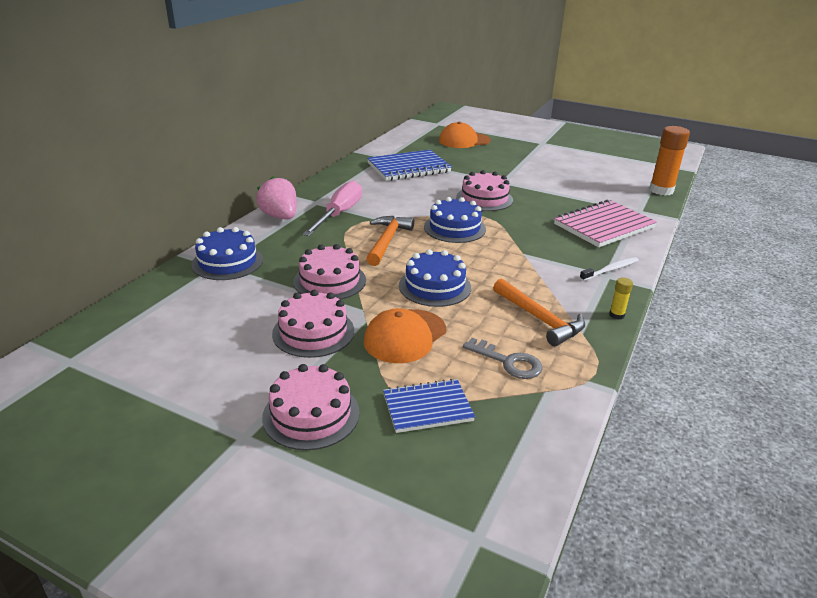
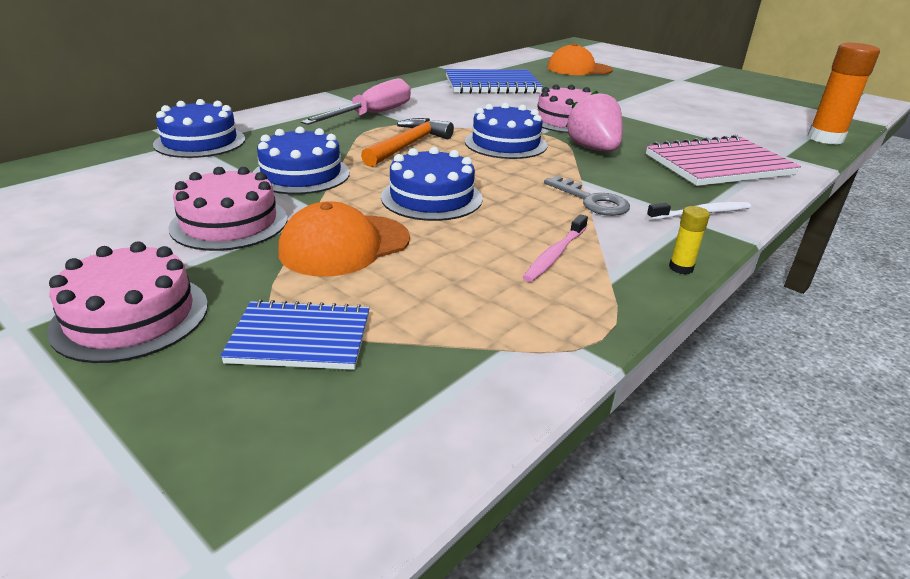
camera: 15 degrees right, 0 degrees up
pink strawberry [256,176,297,219] -> pink strawberry moved to [566,90,623,151]
pink cake [294,244,366,300] -> blue cake [253,127,350,194]
grey key [463,338,543,379] -> grey key moved to [544,176,630,216]
orange hammer [493,278,585,346] -> pink toothbrush [523,214,588,282]

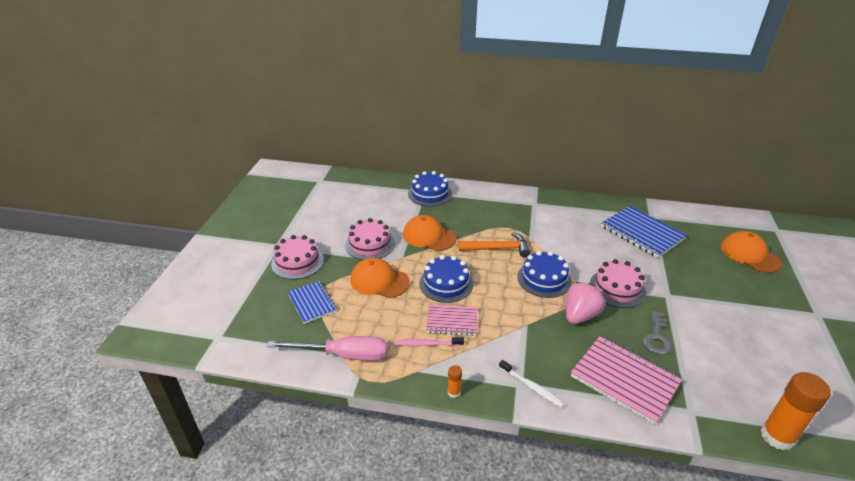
camera: 60 degrees right, 5 degrees up
blue cake [253,127,350,194] -> orange cap [403,215,456,251]
pink screwdriver [301,78,411,125] -> pink screwdriver moved to [267,336,387,361]
grey key [544,176,630,216] -> grey key moved to [643,311,672,355]
yellow glue stick [669,206,710,274] -> orange glue stick [448,365,462,398]
none -> pink notebook [426,305,477,336]

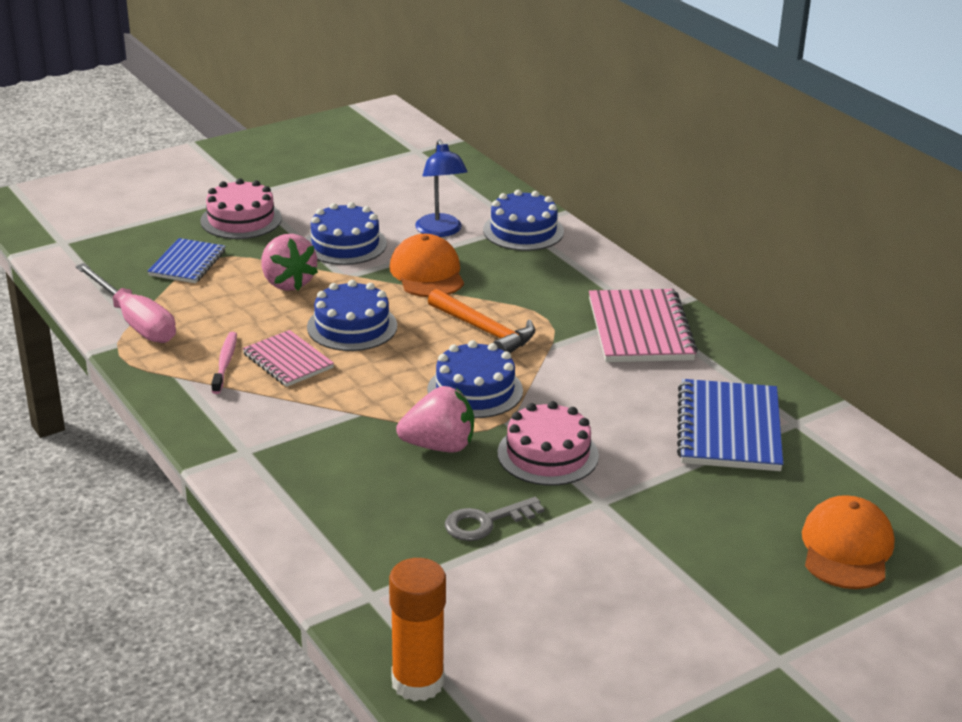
camera: 45 degrees right, 5 degrees down
pink cake [345,218,395,260] -> blue cake [306,202,387,265]
orange cap [350,258,410,298] -> pink strawberry [261,234,318,291]
pink toothbrush [395,337,464,346] -> pink toothbrush turned 45 degrees clockwise [211,332,237,394]
orange glue stick [448,365,462,398] -> none
white toothbrush [499,360,564,408] -> none
pink notebook [571,335,683,425] -> pink notebook moved to [589,289,698,362]
none -> blue lamp [415,139,468,237]

